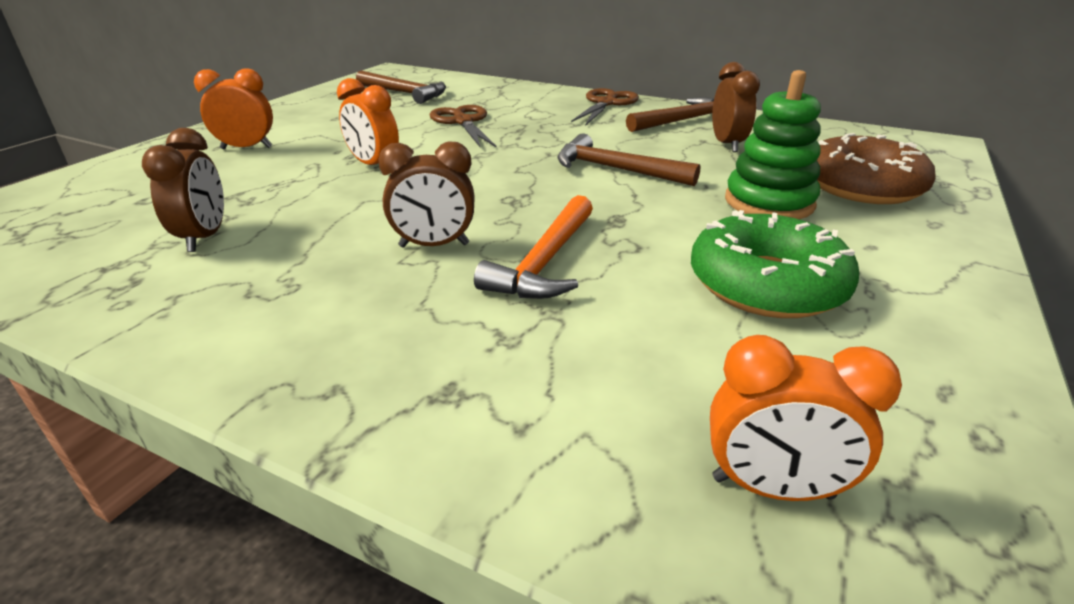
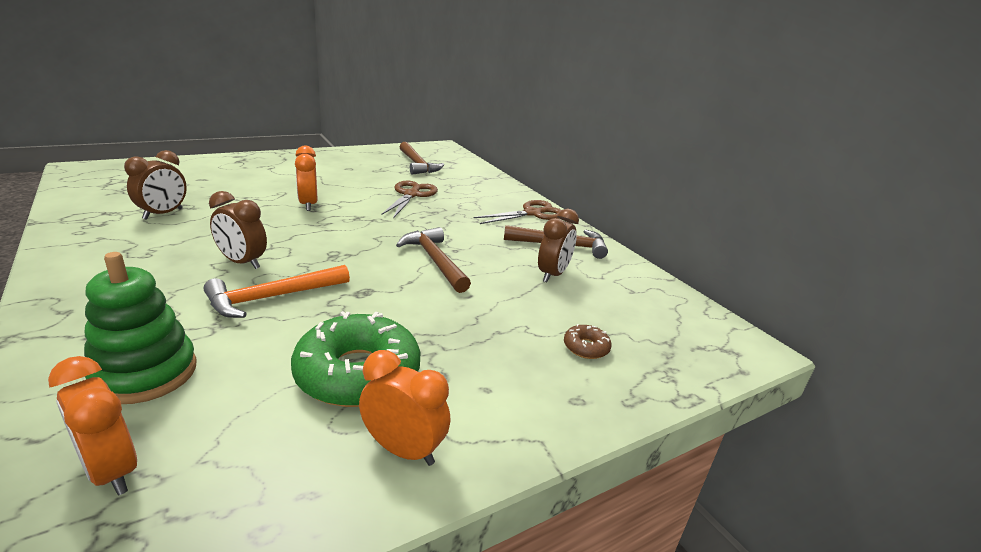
camera: 30 degrees right, 5 degrees down
orange clock [194,69,273,149] -> orange clock moved to [359,350,450,466]
green stacking toy [725,70,821,219] -> green stacking toy moved to [84,252,197,404]
brown donut [817,133,935,204] -> brown donut [564,324,612,359], size x0.44

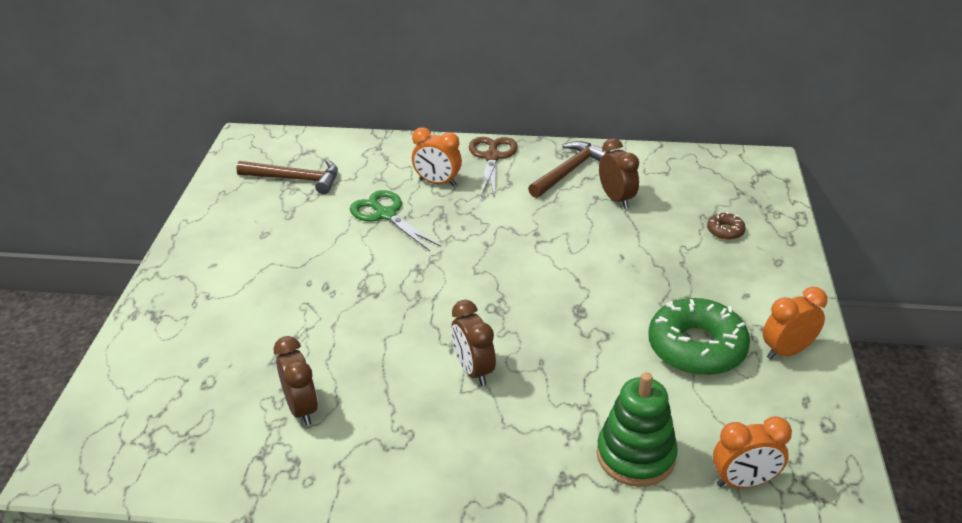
camera: 50 degrees left, 10 degrees up
orange hammer [204,265,350,318] -> none
brown clock [209,191,267,269] -> brown clock turned 90 degrees clockwise [451,300,496,386]
orange clock [295,146,317,211] -> orange clock moved to [412,127,462,187]
brown scissors [381,181,438,218] -> green scissors [350,190,441,251]
brown hammer [396,227,471,293] -> none

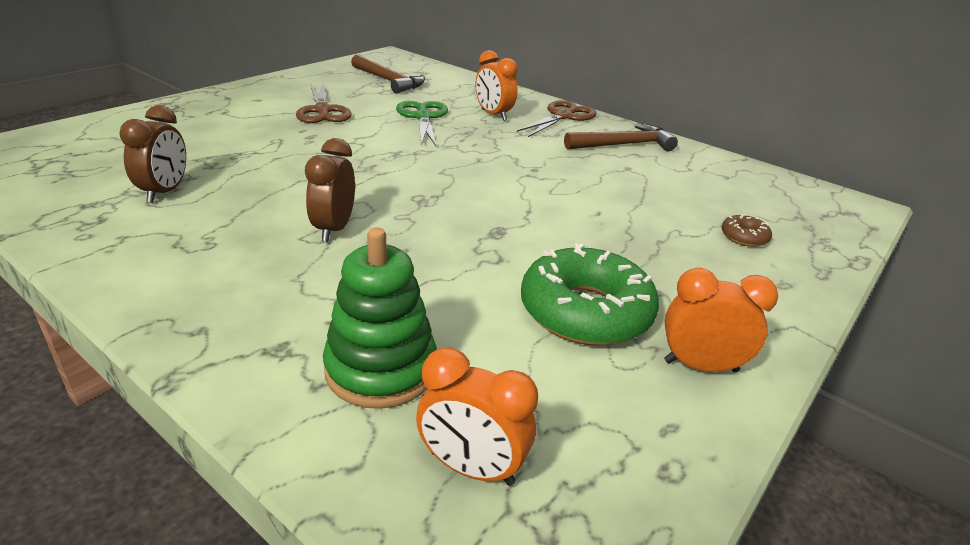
camera: 30 degrees right, 5 degrees down
brown clock [599,138,639,209] -> none
none -> brown scissors [296,84,352,123]

